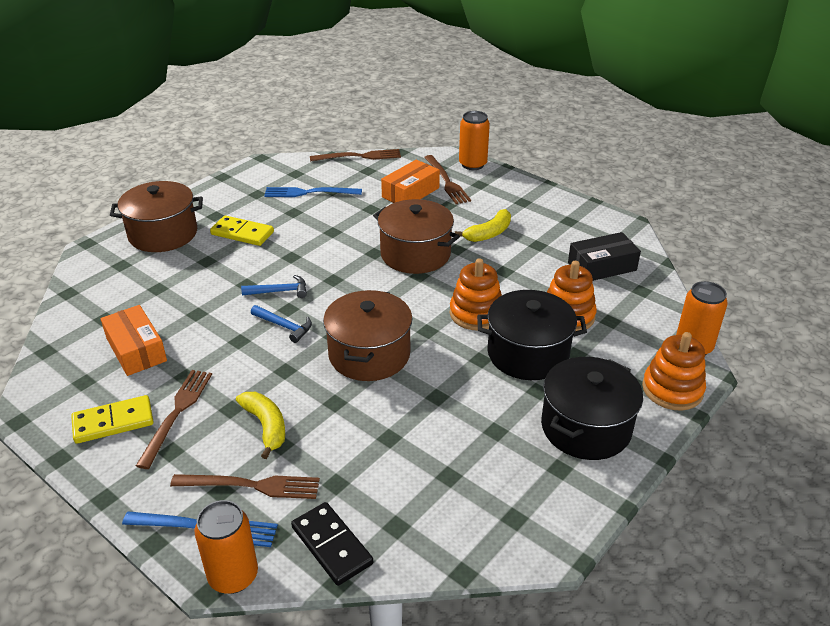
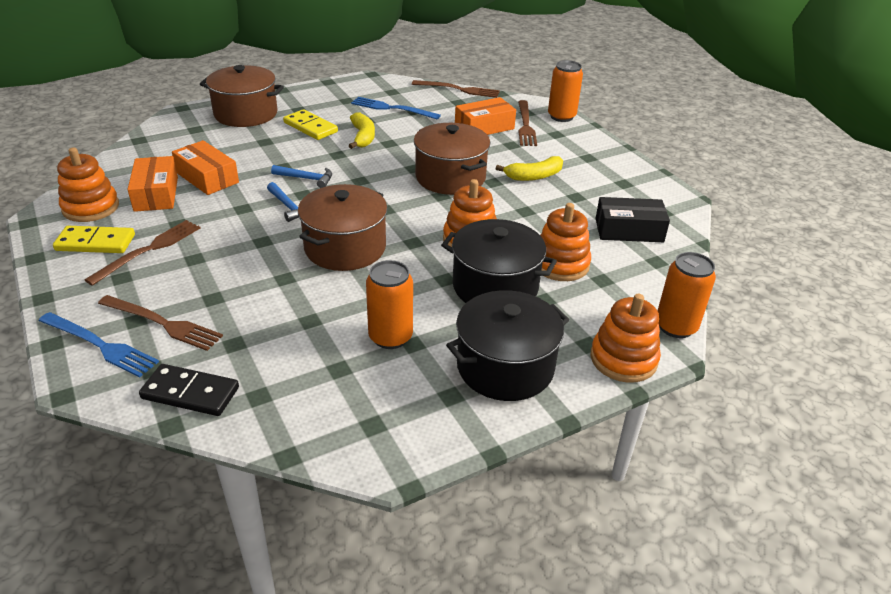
camera: 20 degrees right, 0 degrees up
orange can [195,500,258,594] -> orange can moved to [366,260,413,349]
yellow banana [236,392,285,459] -> yellow banana moved to [349,113,375,149]
black domino [291,502,373,586] -> black domino turned 60 degrees counterclockwise [139,364,239,416]
none -> orange stacking toy [57,147,119,222]
none -> orange box [172,140,239,195]

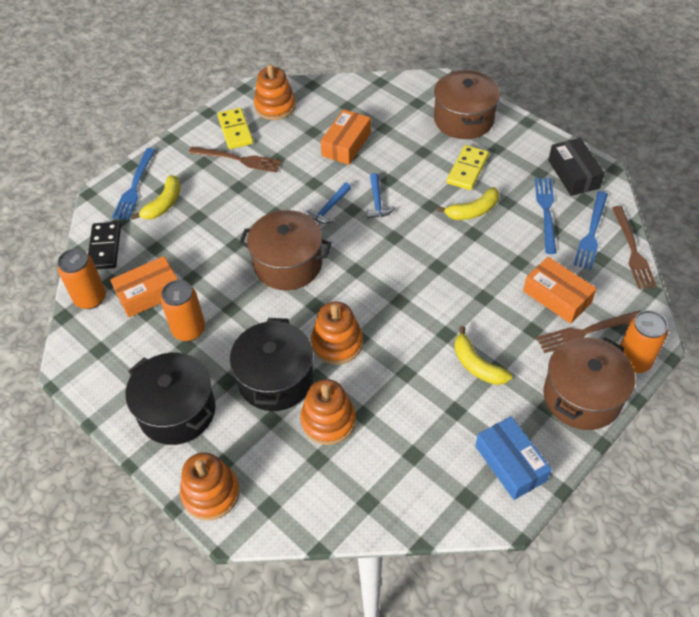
camera: 75 degrees right, 15 degrees up
brown fork [98,295,223,351] -> yellow banana [131,175,180,219]
orange box [127,156,178,212] -> orange box moved to [110,256,178,317]
brown pot [414,123,490,195] -> brown pot moved to [544,337,635,430]
black box [596,197,670,242] -> black box moved to [548,138,605,196]
orange can [657,252,716,338] -> orange can moved to [58,249,106,309]
none -> blue box [475,416,552,500]
none -> blue fork [574,191,608,270]

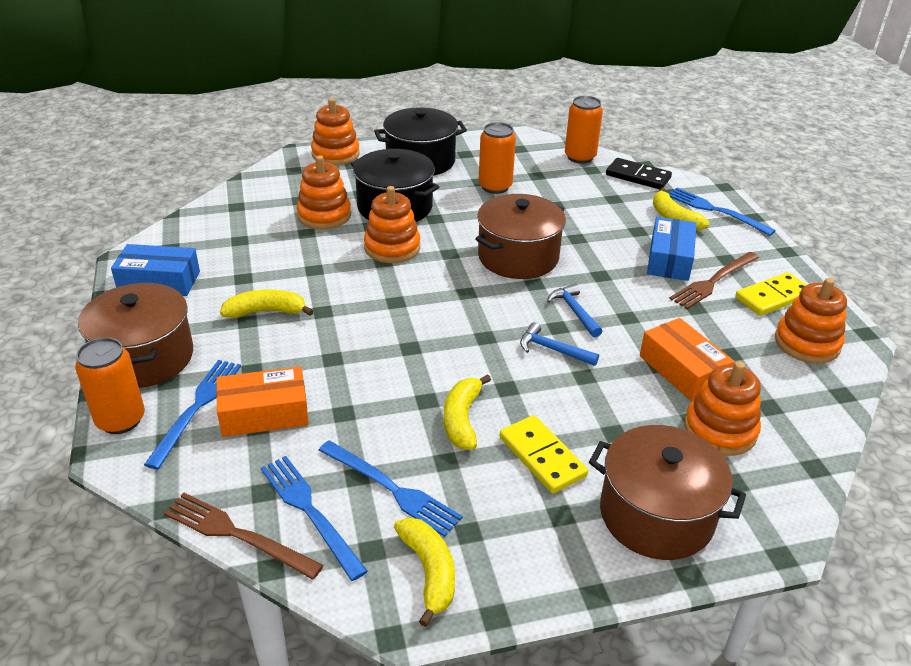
camera: 120 degrees right, 15 degrees down
orange box [110,256,178,317] -> none
yellow domino [218,108,253,149] -> yellow domino turned 45 degrees counterclockwise [735,272,807,316]
brown fork [536,310,642,353] -> blue fork [144,360,241,469]
black box [548,138,605,196] -> yellow banana [394,517,455,627]
none -> blue box [647,217,697,281]
none -> orange stacking toy [684,361,761,456]

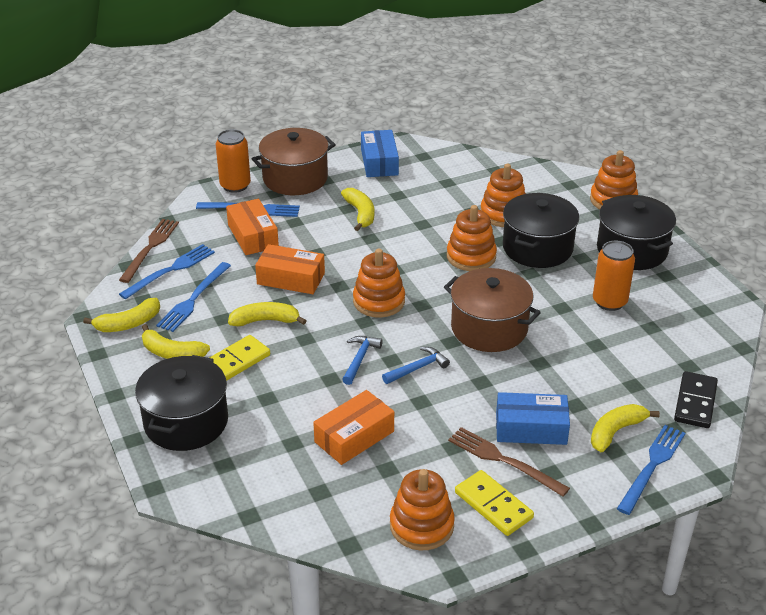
camera: 80 degrees right, 0 degrees up
orange can [565,96,603,164] -> none
brown pot [589,425,746,560] -> black pot [135,355,228,451]
orange stacking toy [684,361,761,456] -> orange stacking toy moved to [353,249,405,318]
none -> yellow banana [142,324,210,359]
none -> orange box [255,244,325,294]

